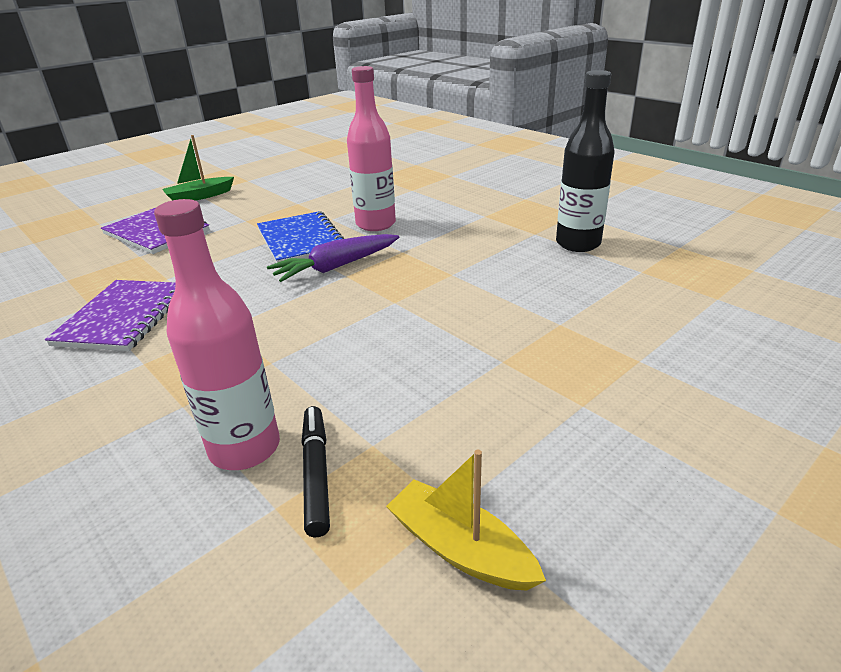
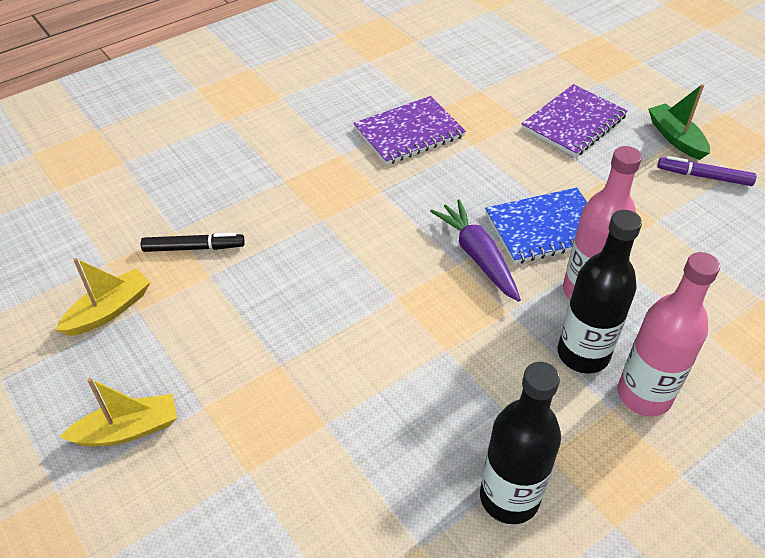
camera: 95 degrees right, 15 degrees up
purple notebook [45,280,176,351] -> purple notebook turned 45 degrees counterclockwise [353,96,466,165]
pink bottle [154,199,280,470] -> pink bottle moved to [618,252,720,416]
none -> yellow boat [60,378,177,447]
none -> black bottle [558,210,642,374]
none -> purple marker [657,156,757,186]

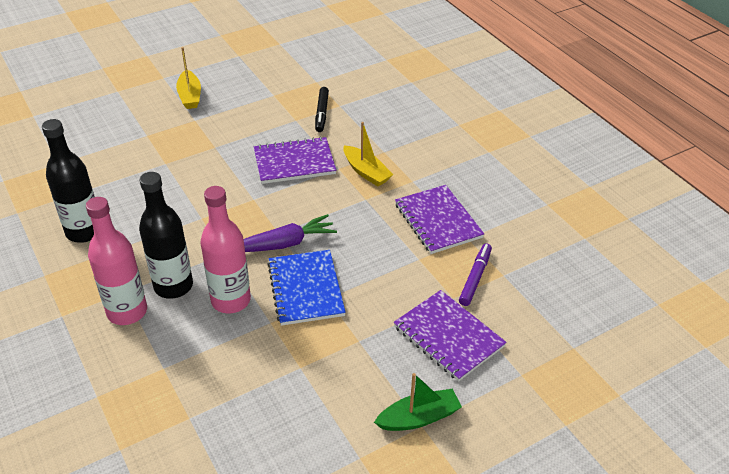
camera: 95 degrees right, 5 degrees down
yellow boat [55,258,150,336] -> yellow boat moved to [343,122,393,186]
purple marker [657,156,757,186] -> purple marker moved to [459,243,492,306]
none -> purple notebook [254,137,336,184]

